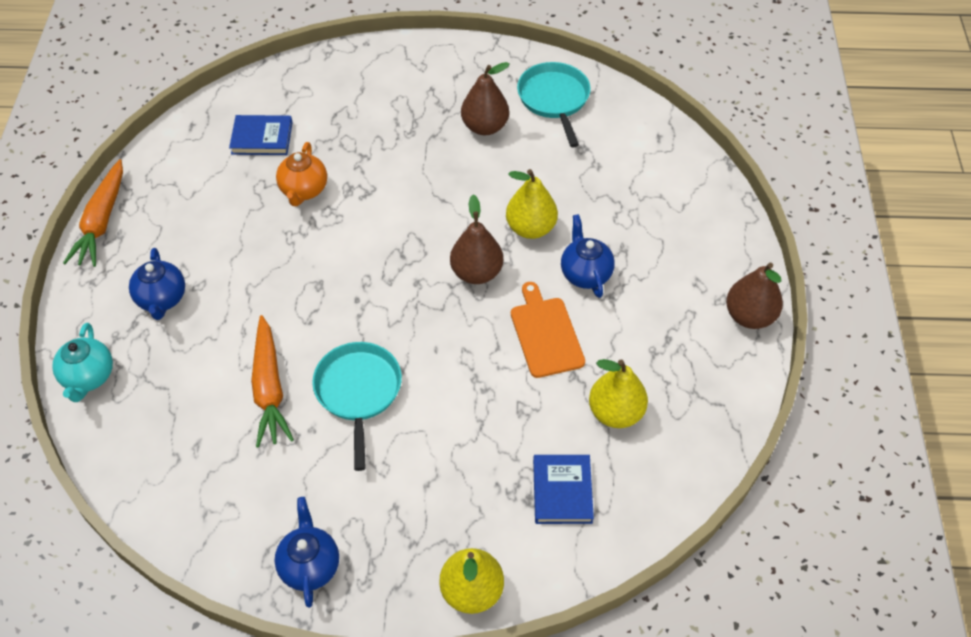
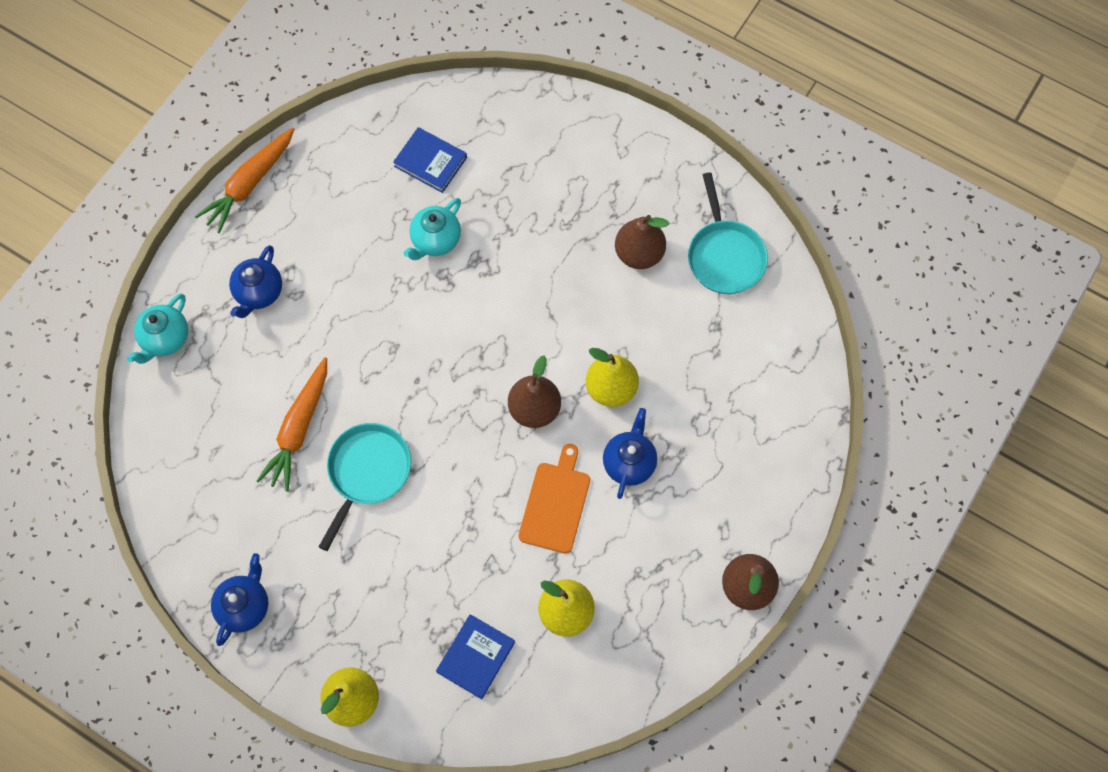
camera: 30 degrees right, 15 degrees up
orange teapot [276,142,327,206] -> turquoise teapot [403,198,461,260]
turquoise pan [517,62,591,147] -> turquoise pan turned 150 degrees clockwise [688,172,768,294]

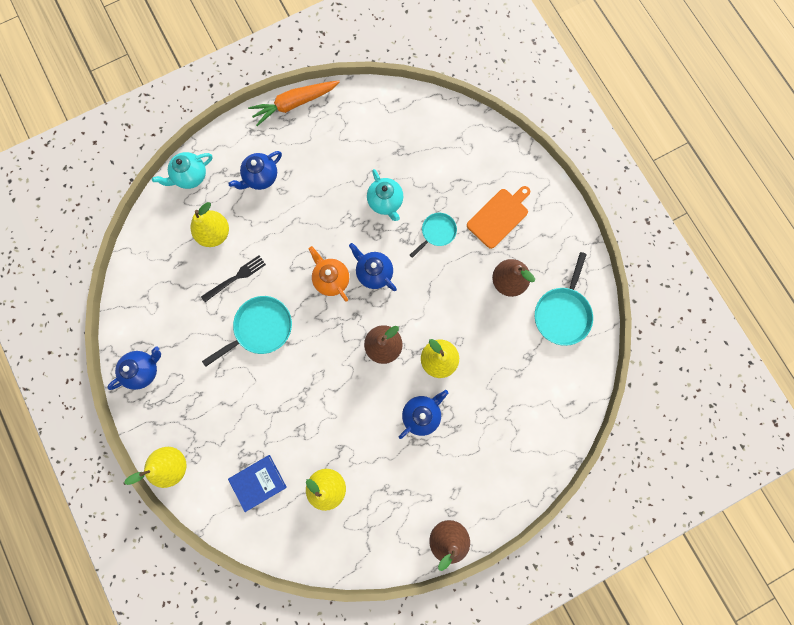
camera: 30 degrees right, 10 degrees up
orange carrot [257,357,327,492] -> black fork [201,255,266,302]
blue book [393,127,467,193] -> none
turquoise teapot [403,198,461,260] -> turquoise teapot turned 90 degrees counterclockwise [367,169,403,221]
orange cutting board [518,444,590,553] -> orange cutting board moved to [467,186,530,249]
none -> yellow pear [191,202,229,247]
none -> orange teapot [309,246,349,302]
none -> blue teapot [349,243,397,291]
none -> turquoise pan [410,213,457,258]

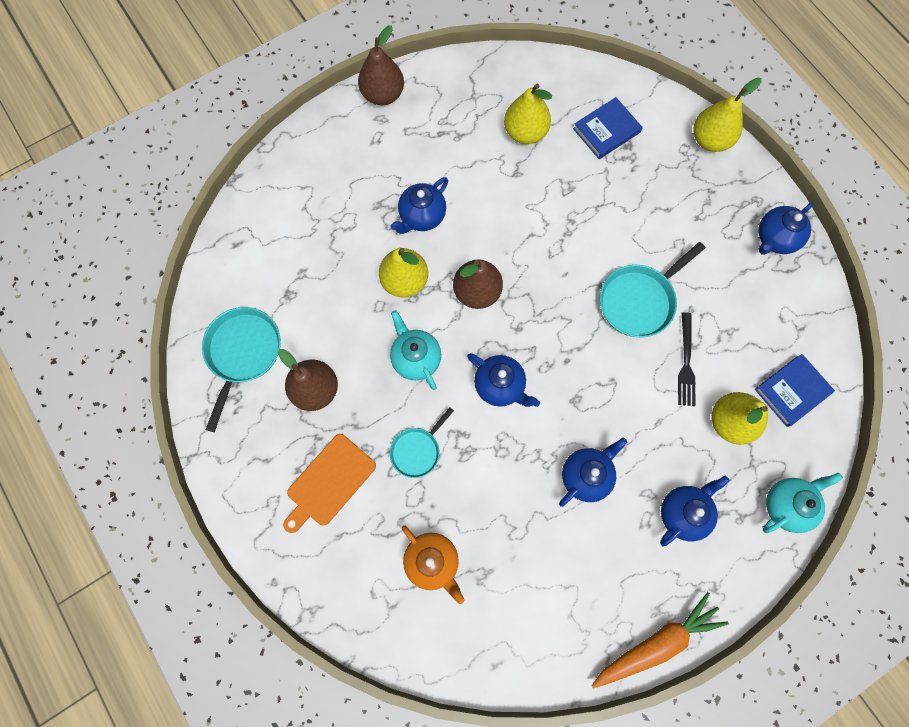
camera: 175 degrees right, 5 degrees down
black fork [201,255,266,302] -> black fork turned 45 degrees counterclockwise [678,312,695,406]
orange teapot [309,246,349,302] -> orange teapot moved to [402,525,464,604]
turquoise teapot [367,169,403,221] -> turquoise teapot moved to [390,310,441,390]
none -> blue teapot [559,438,627,507]
none -> blue book [755,354,835,427]

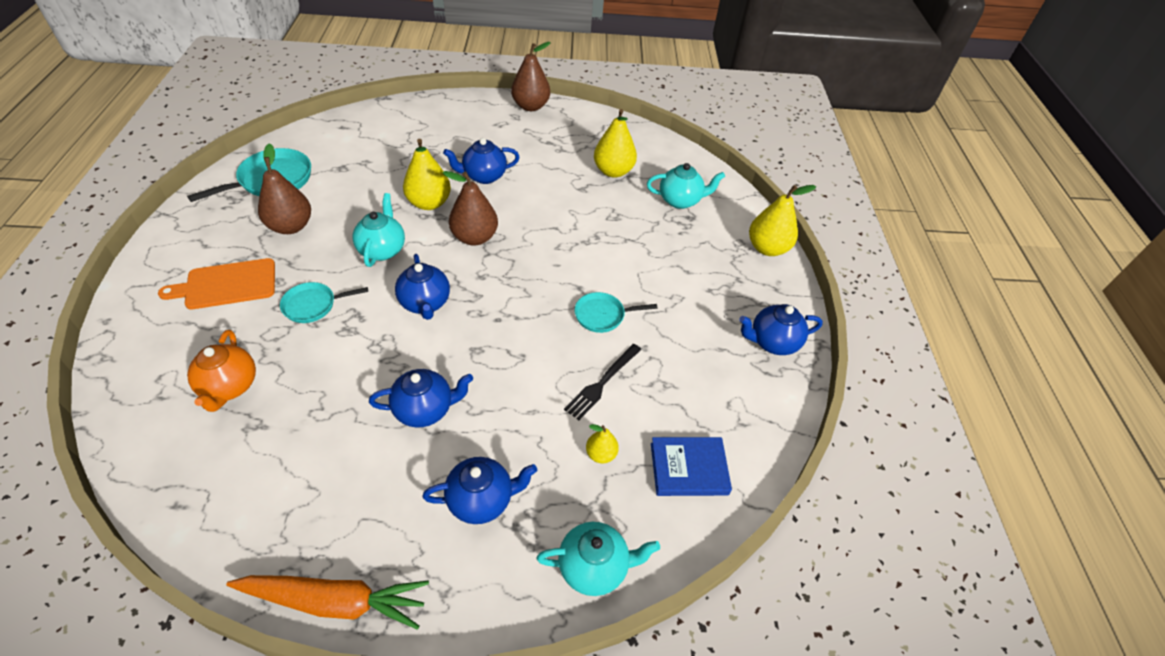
camera: 30 degrees right, 25 degrees down
blue book [573,97,643,159] -> turquoise teapot [647,163,725,209]
turquoise pan [600,242,705,338] -> turquoise pan [575,292,657,333], size x0.62
yellow pear [712,392,768,445] -> yellow pear [586,424,619,463], size x0.53

